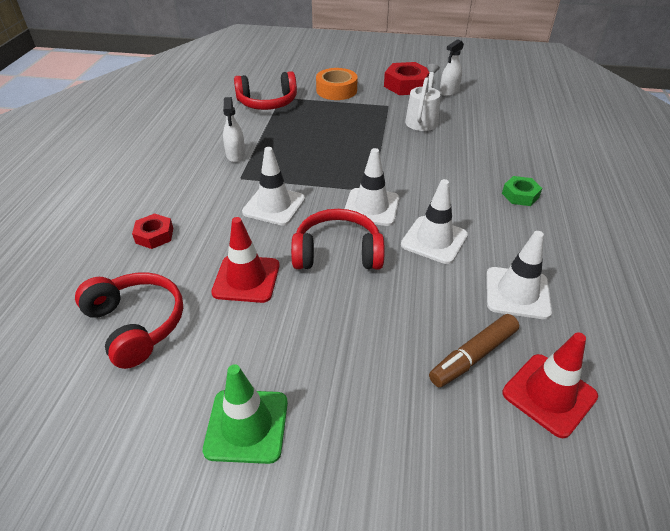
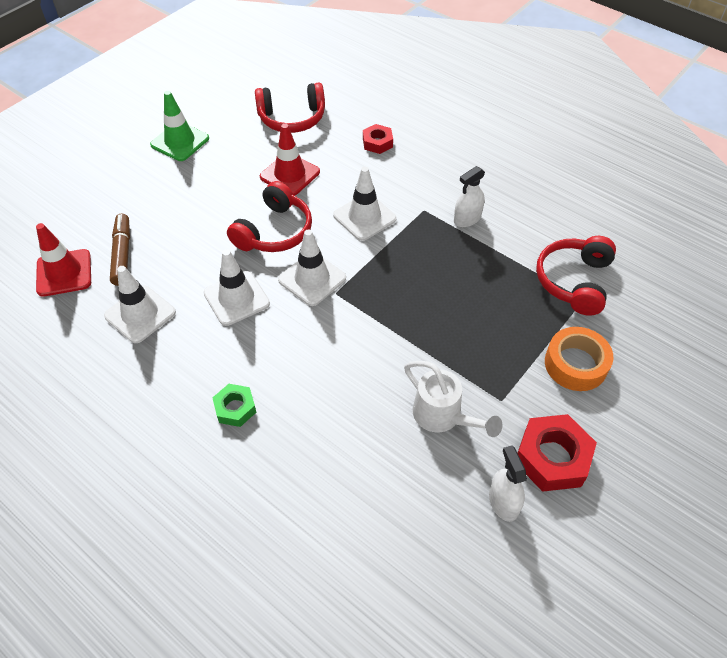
camera: 120 degrees right, 10 degrees up
white spray bottle [223,97,245,162] -> white spray bottle turned 60 degrees counterclockwise [454,166,485,227]

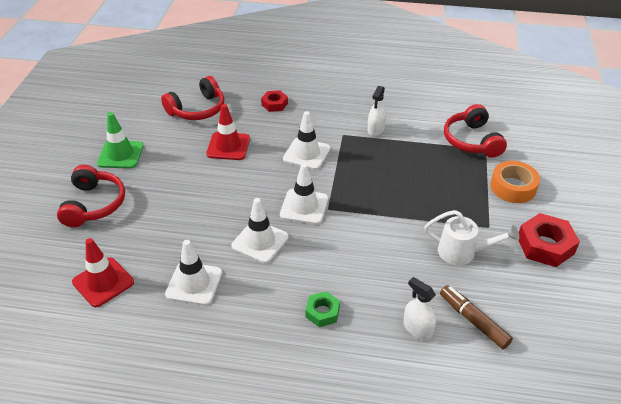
camera: 30 degrees left, 10 degrees down
brown marker [110,214,130,286] -> brown marker moved to [440,285,513,349]
red headphones [227,181,312,252] -> red headphones moved to [57,165,125,227]
white spray bottle [489,445,527,522] -> white spray bottle moved to [403,277,436,340]

